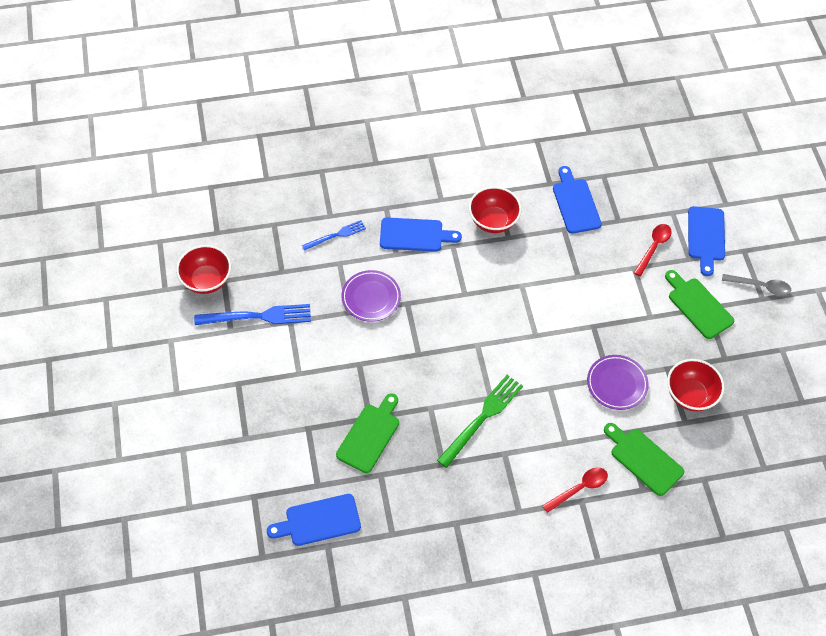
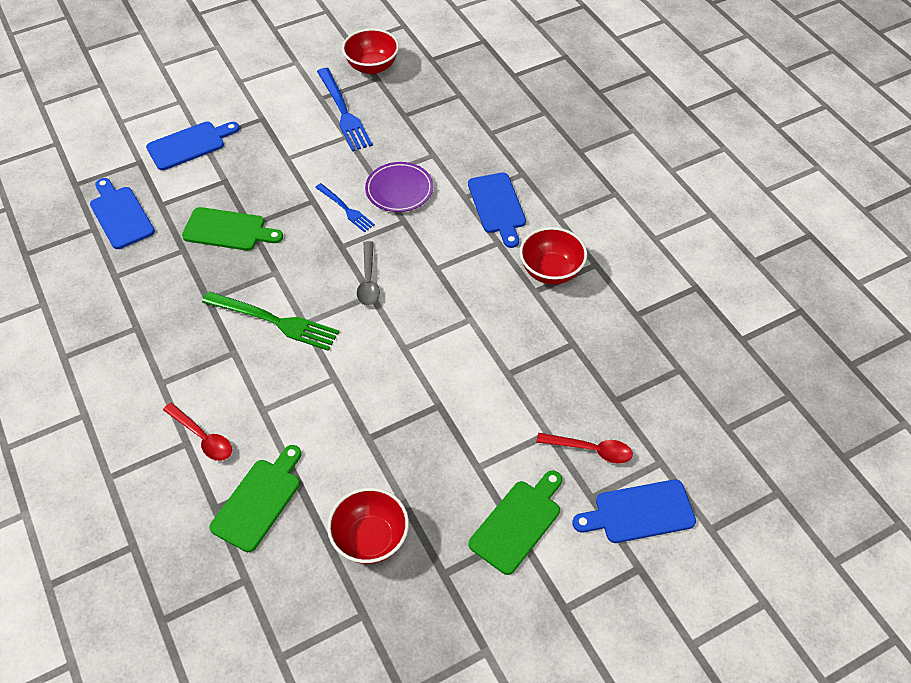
camera: 75 degrees right, 5 degrees down
blue fork [302,220,366,251] -> blue fork moved to [315,183,375,232]
blue cutting board [553,166,602,234] -> blue cutting board moved to [146,122,240,170]
purple plate [587,355,649,410] -> none
grey spoon [722,274,791,296] -> grey spoon moved to [357,241,380,306]

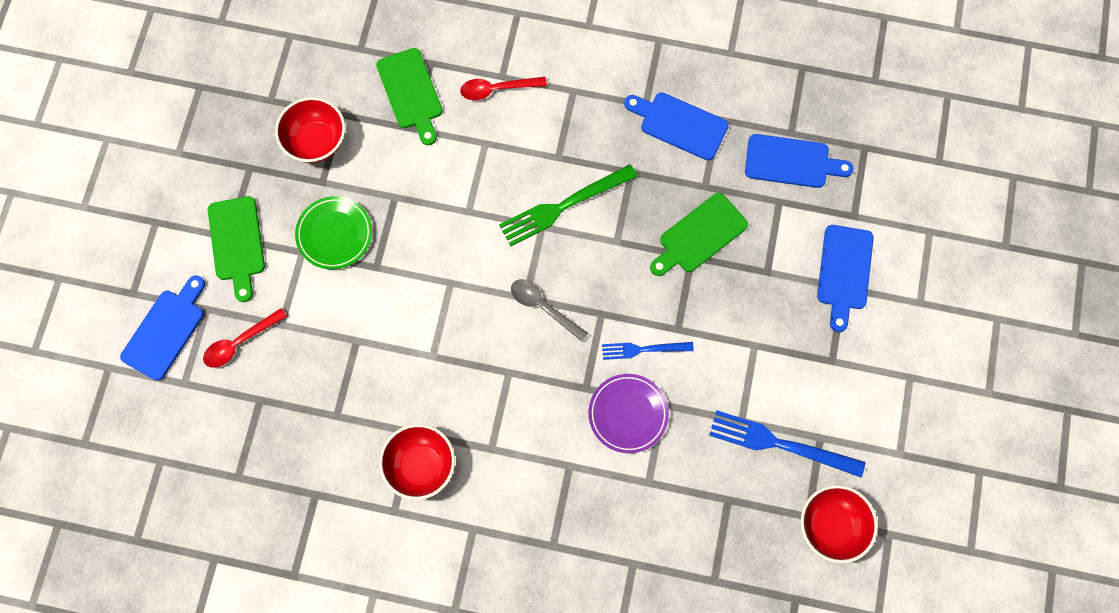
camera: 130 degrees right, 20 degrees up
blue cutting board [468,172,526,248] -> blue cutting board moved to [624,93,729,160]
none -> green plate [295,196,372,269]

